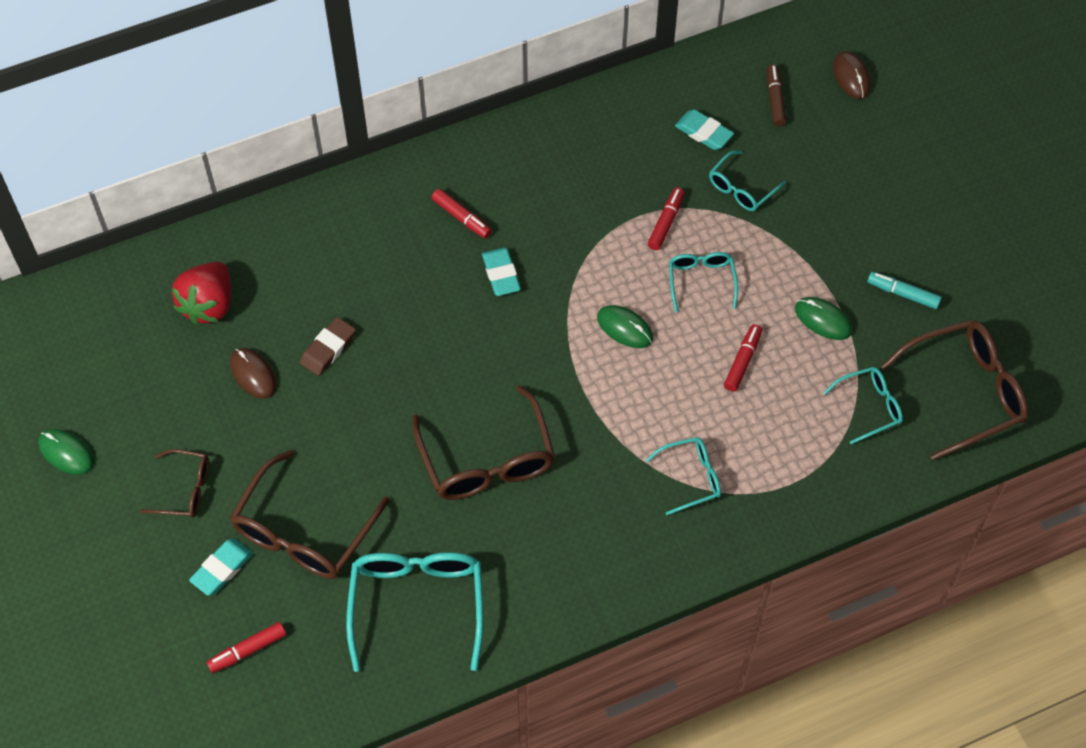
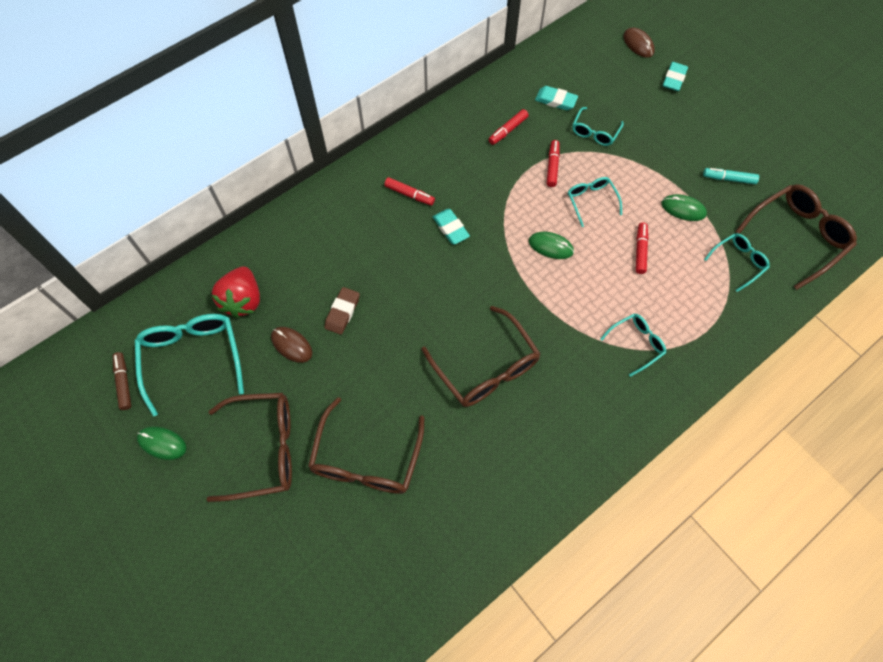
camera: 15 degrees left, 5 degrees up
brown glasses [139,449,209,517] -> brown glasses [207,393,292,502], size x1.82
turquoise eraser [189,538,253,596] -> turquoise eraser moved to [663,62,688,91]
red marker [206,622,286,673] -> red marker moved to [489,109,529,145]
turquoise glasses [346,552,484,672] -> turquoise glasses moved to [135,314,244,417]
brown marker [767,64,787,127] -> brown marker moved to [113,352,131,410]

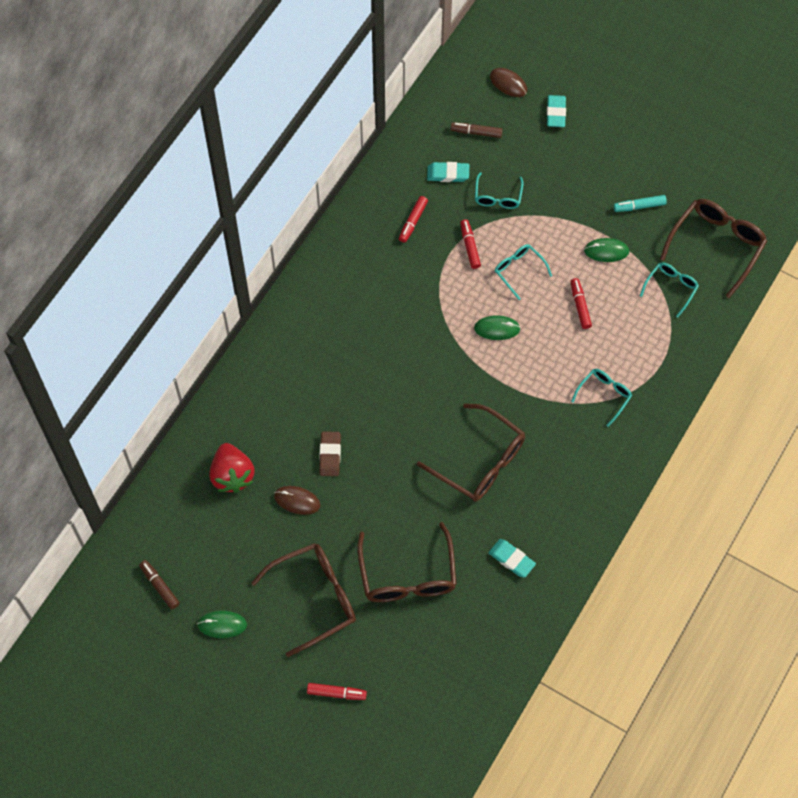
camera: 20 degrees left, 0 degrees up
turquoise glasses [135,314,244,417] -> none
red marker [384,177,435,206] -> red marker moved to [307,683,367,700]
turquoise eraser [433,209,470,244] -> turquoise eraser moved to [489,539,536,578]
none -> brown marker [451,122,503,138]

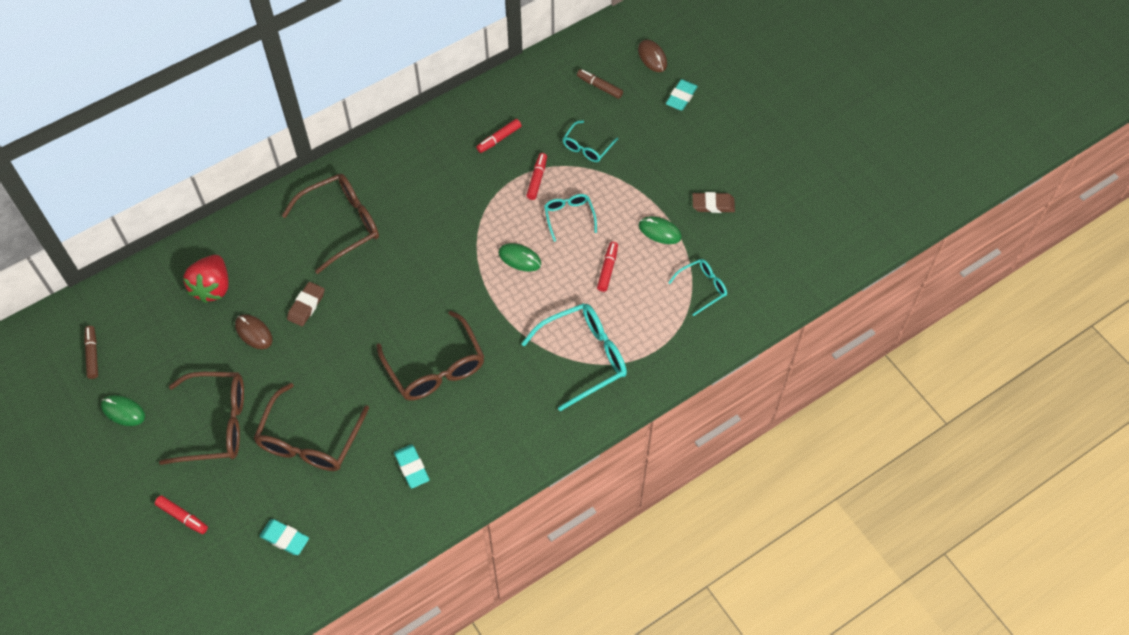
camera: 25 degrees right, 5 degrees down
turquoise eraser [427,162,469,182] -> turquoise eraser moved to [259,519,309,555]
turquoise glasses [571,369,632,427] -> turquoise glasses [521,303,627,411], size x1.82
turquoise marker [614,195,667,212] -> brown eraser [692,192,735,213]
brown glasses [660,199,767,298] -> brown glasses moved to [282,174,379,274]

